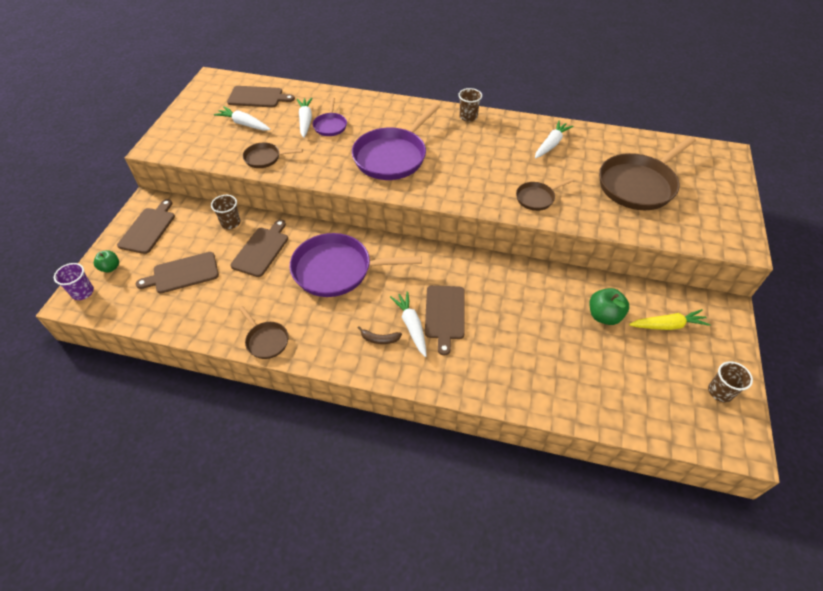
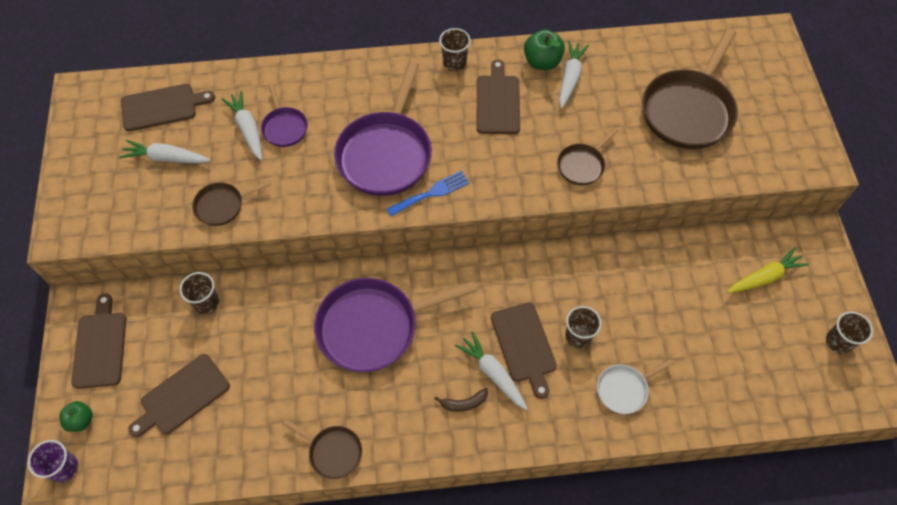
camera: 20 degrees left, 10 degrees up
brown cutting board [230,219,288,277] -> brown cutting board moved to [477,60,520,134]
green apple [590,288,629,325] -> green apple moved to [524,29,565,70]
none -> blue fork [387,171,470,217]
none -> brown cup [565,306,602,348]
none -> white pan [597,359,674,414]

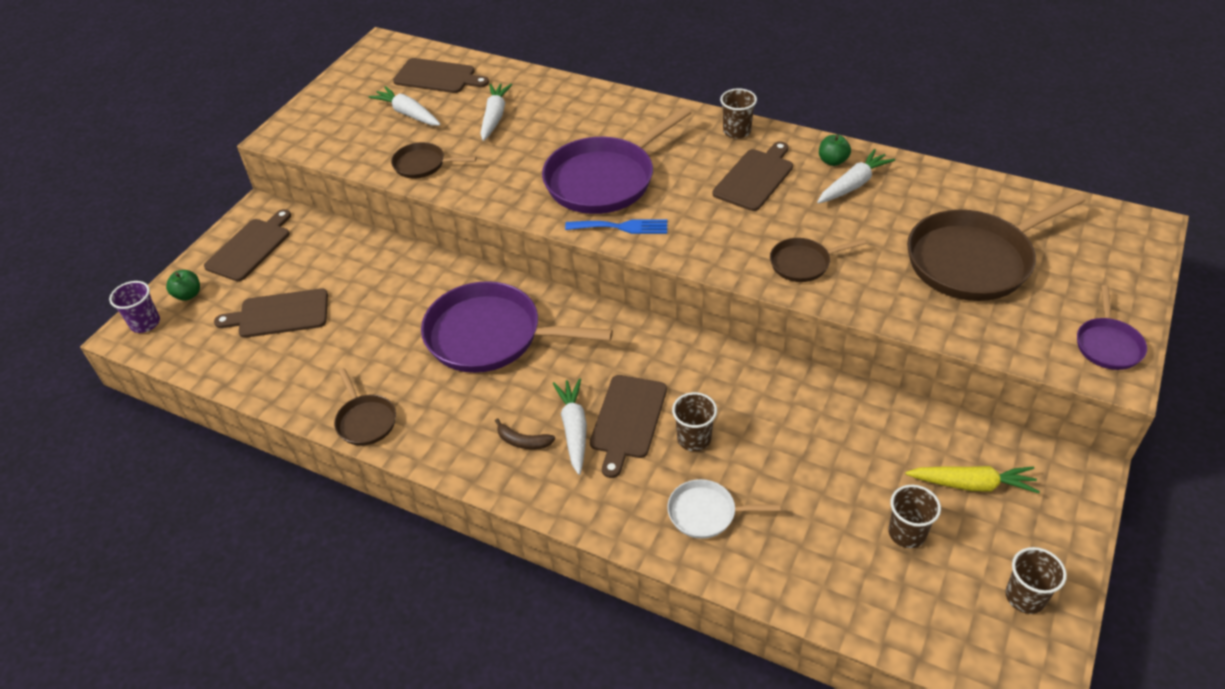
camera: 35 degrees right, 15 degrees down
brown cup [180,272,219,314] -> brown cup moved to [888,485,941,548]
purple pan [261,83,308,147] -> purple pan moved to [1077,285,1147,370]
green apple [524,29,565,70] -> green apple [819,135,851,166], size x0.64

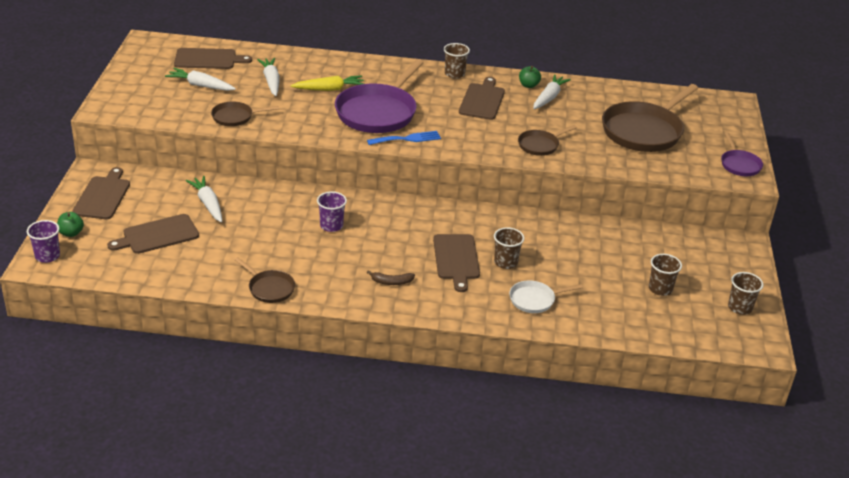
camera: 25 degrees left, 10 degrees down
purple pan [421,281,613,373] -> purple cup [317,191,347,232]
white carrot [553,378,587,475] -> white carrot moved to [186,176,222,222]
yellow carrot [905,466,1040,493] -> yellow carrot moved to [291,75,364,91]

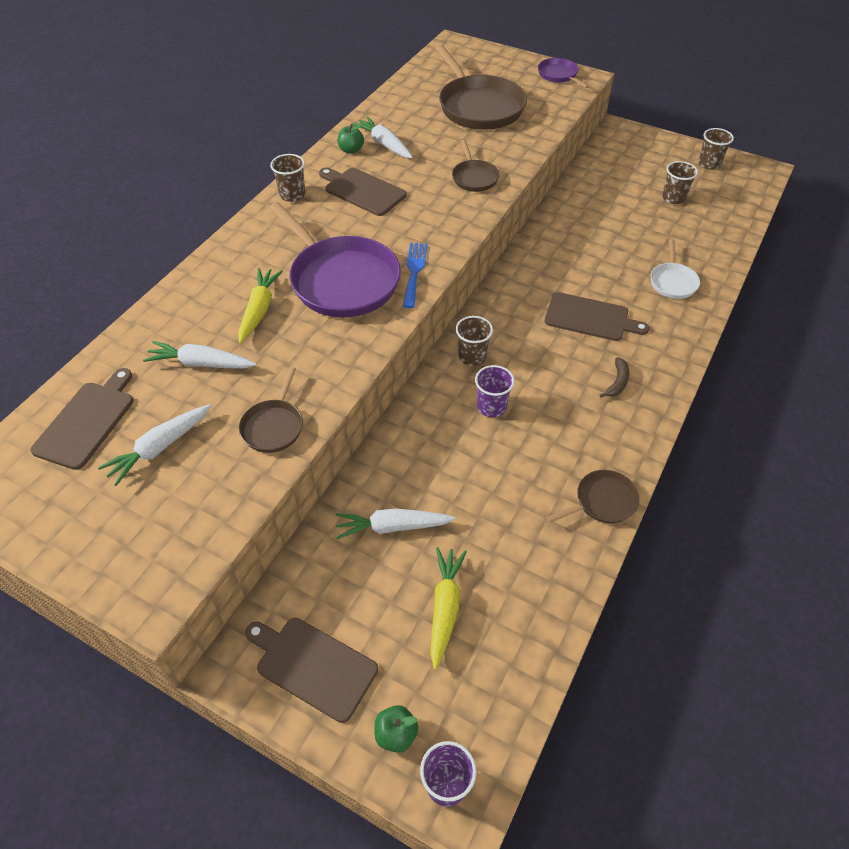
camera: 65 degrees left, 15 degrees up
brown cutting board [107,214,199,254] -> yellow carrot [430,547,467,670]
brown cup [494,227,524,269] -> brown cup moved to [456,316,493,366]
purple pan [721,133,763,176] -> purple pan turned 135 degrees counterclockwise [538,58,589,88]

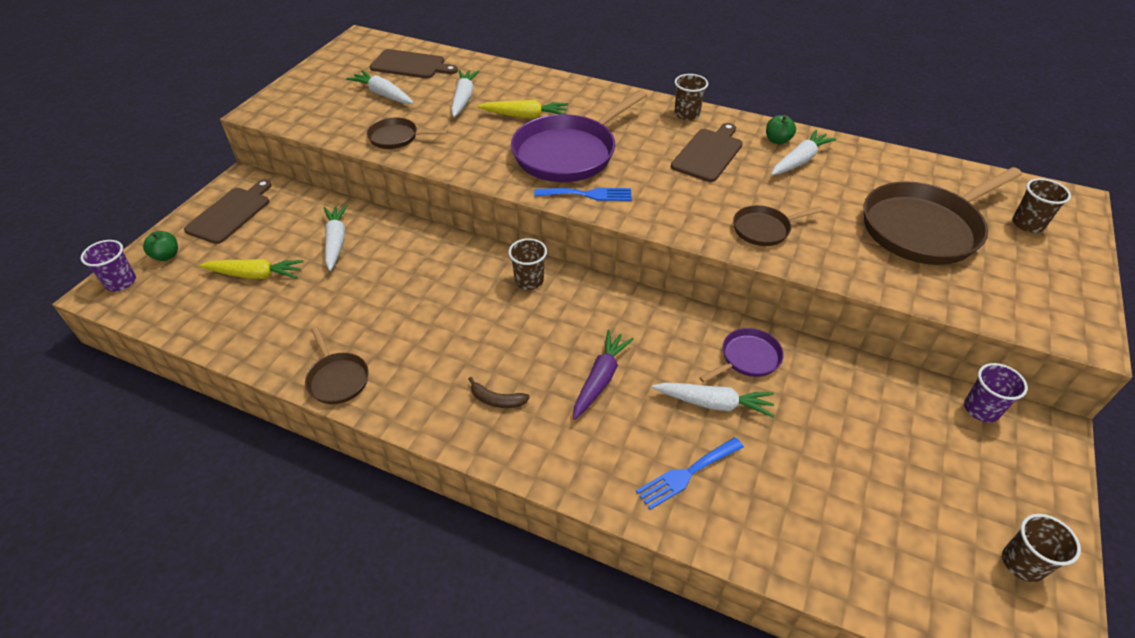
camera: 85 degrees right, 5 degrees down
purple cup [475,365,515,417] -> purple cup moved to [964,363,1028,423]
purple pan [538,58,589,88] -> purple pan moved to [699,328,784,383]
brown cutting board [544,292,649,341] -> purple carrot [573,330,634,420]
white pan [651,240,700,299] -> blue fork [636,437,744,510]
brown cup [662,161,698,204] -> brown cup moved to [1012,178,1071,233]
none -> white carrot [652,382,774,417]

